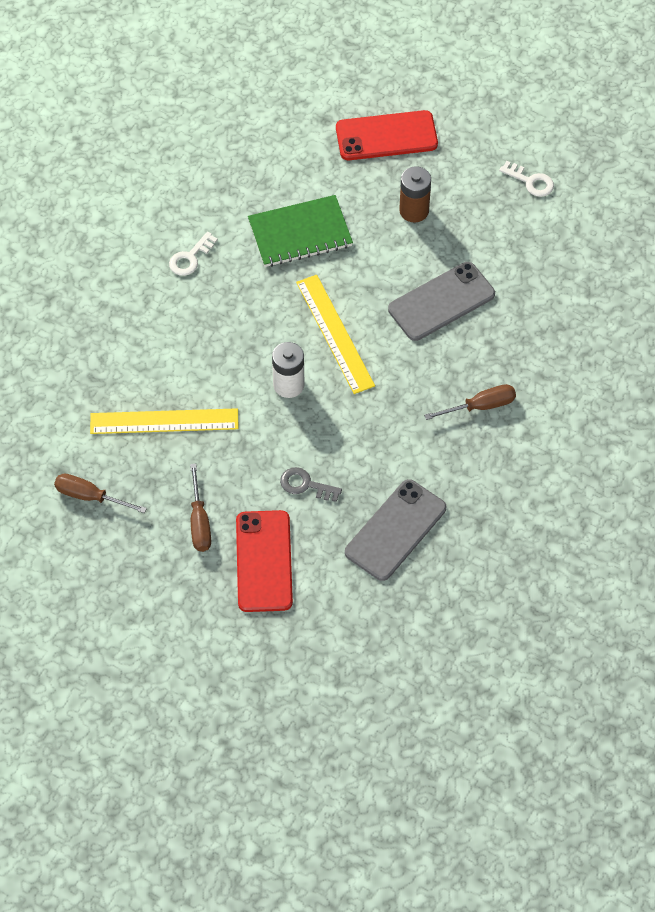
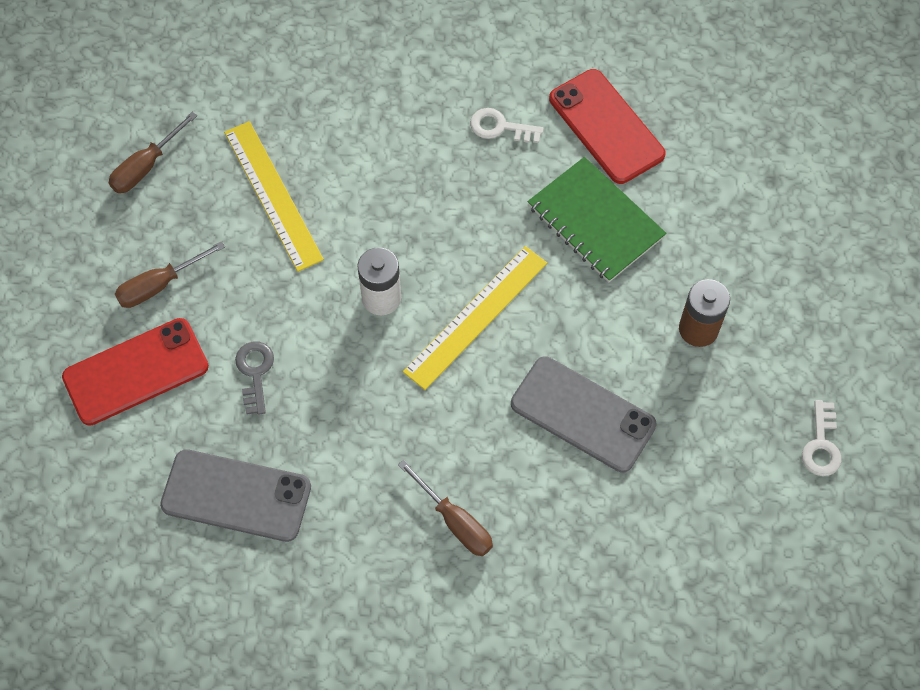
camera: 65 degrees right, 5 degrees up
brown screwdriver [54,473,147,513] -> brown screwdriver turned 135 degrees counterclockwise [109,111,198,193]
red phone [336,110,438,160] -> red phone moved to [549,69,666,184]

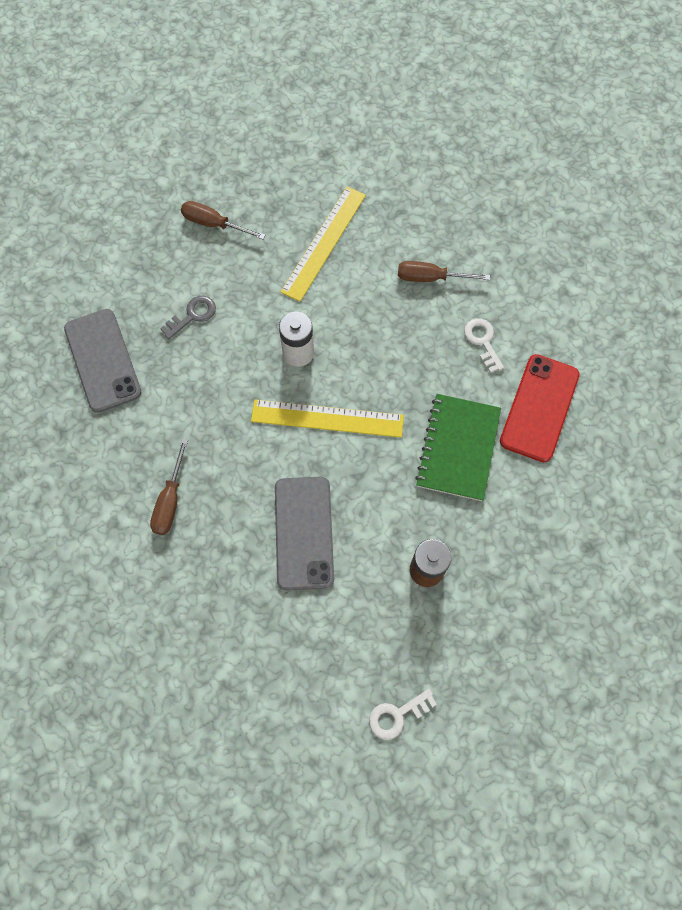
camera: 55 degrees right, 5 degrees up
red phone [62,318,209,426] -> none
brown screwdriver [109,111,198,193] -> brown screwdriver moved to [398,261,490,282]

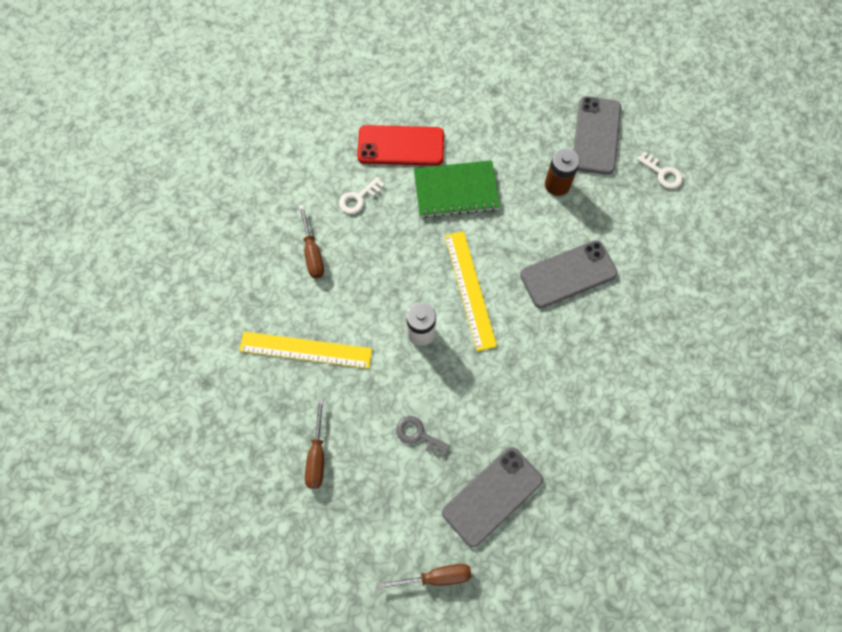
camera: 110 degrees left, 0 degrees up
brown screwdriver [150,438,188,535] -> brown screwdriver moved to [377,564,472,589]
none -> grey phone [573,96,621,175]

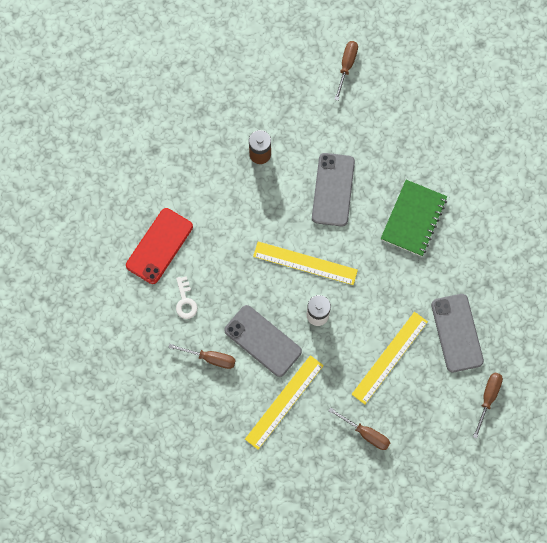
camera: 60 degrees left, 5 degrees up
grey key [396,416,450,457] -> yellow ruler [352,312,428,404]
green notebook [414,160,500,218] -> green notebook moved to [381,180,447,257]
grey phone [573,96,621,175] -> grey phone moved to [224,305,302,377]
white key [637,151,683,189] -> none
none -> brown screwdriver [334,41,358,101]

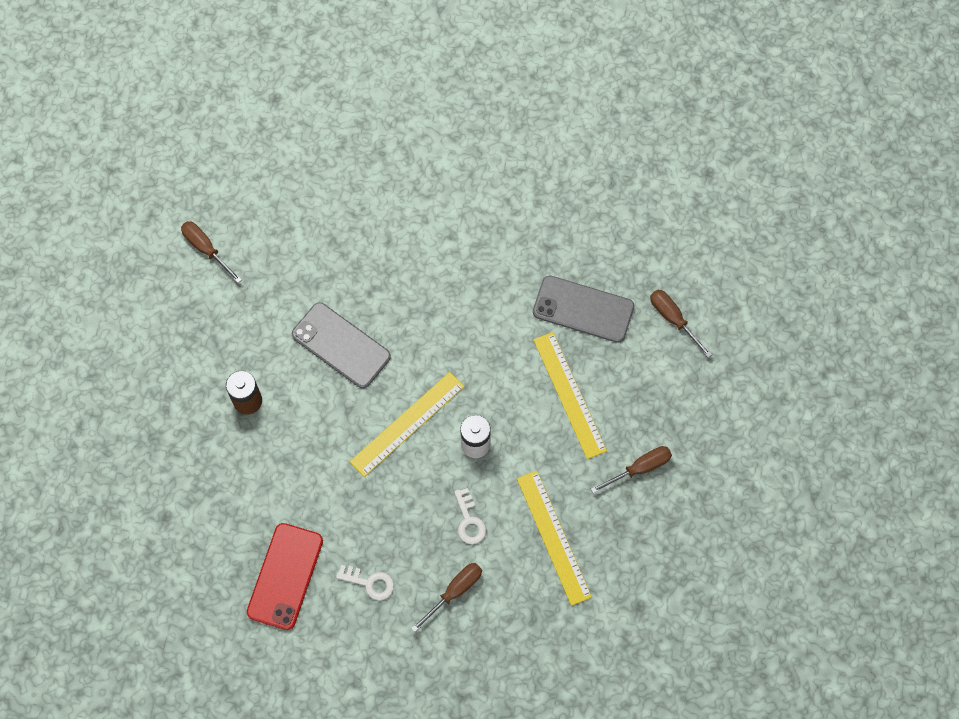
camera: 60 degrees left, 5 degrees down
red phone [126,208,193,284] -> red phone turned 45 degrees clockwise [247,523,323,630]
grey phone [224,305,302,377] -> white key [454,488,486,544]
green notebook [381,180,447,257] -> none

